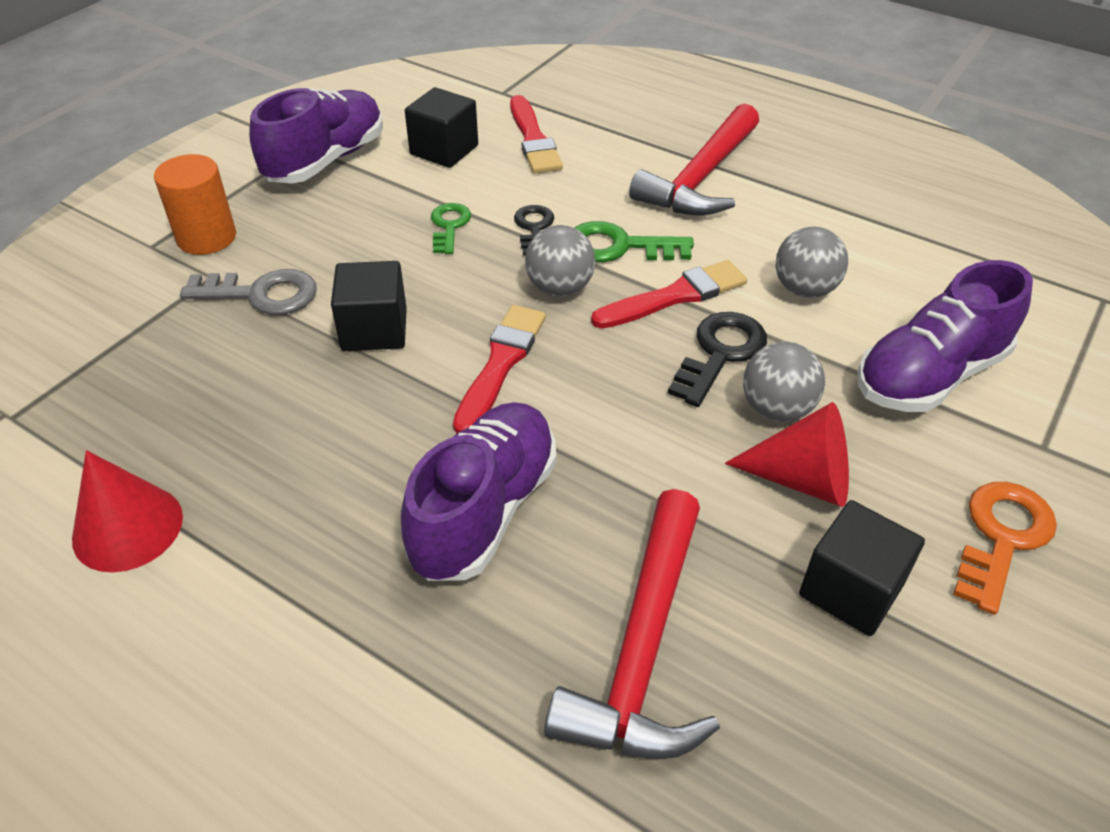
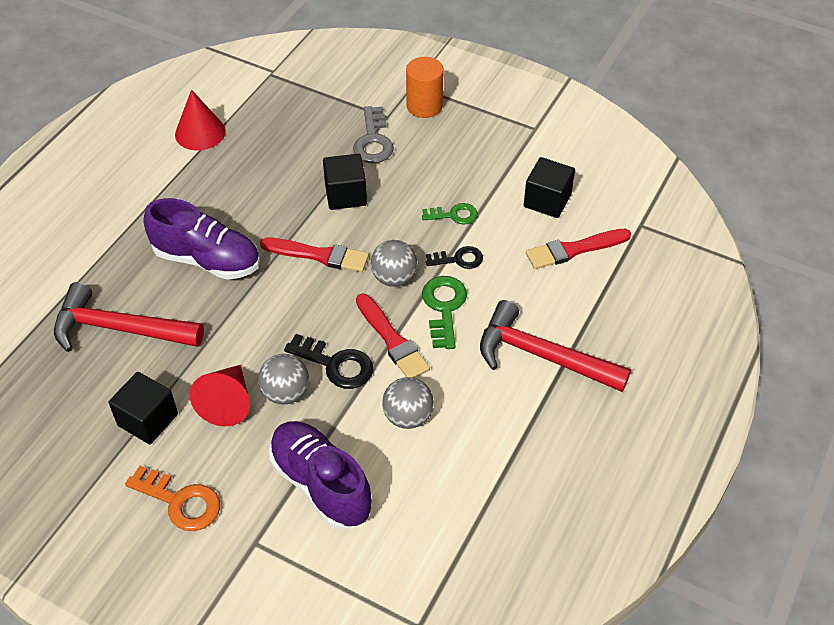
camera: 85 degrees right, 5 degrees up
purple shoe [249,88,383,184] -> none

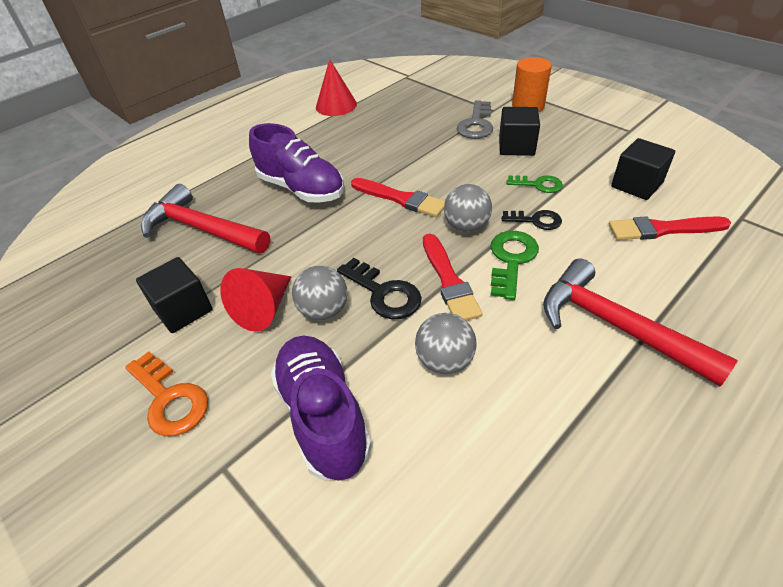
camera: 20 degrees right, 5 degrees down
black cube [323,154,367,210] -> black cube moved to [499,107,540,156]

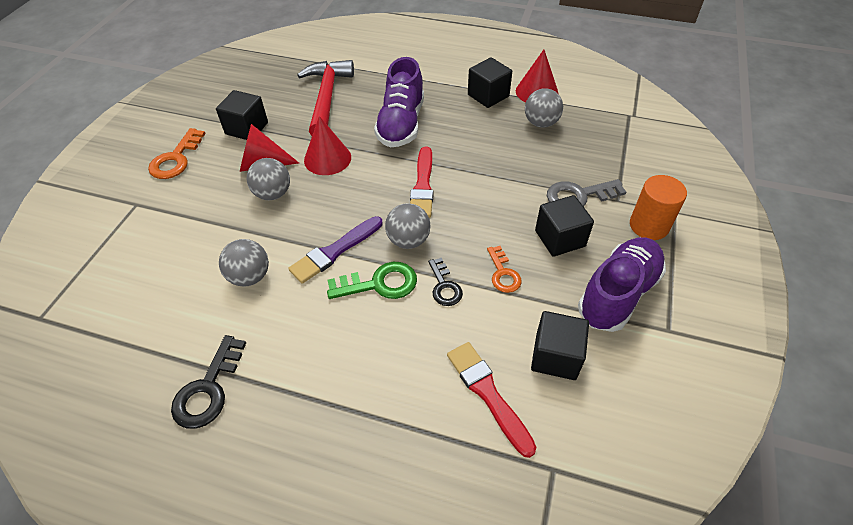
camera: 60 degrees right, 5 degrees up
purple shoe [271,336,372,481] -> purple shoe moved to [578,237,666,332]
black key [337,258,422,319] -> black key moved to [171,335,246,429]
red brush [423,234,482,321] -> purple brush [288,216,383,284]
green key [507,175,563,193] -> orange key [487,246,522,293]
red hammer [543,258,738,387] -> none
none -> red cone [304,116,351,175]
none -> black cube [468,57,512,108]
none -> grey ball [525,88,563,128]

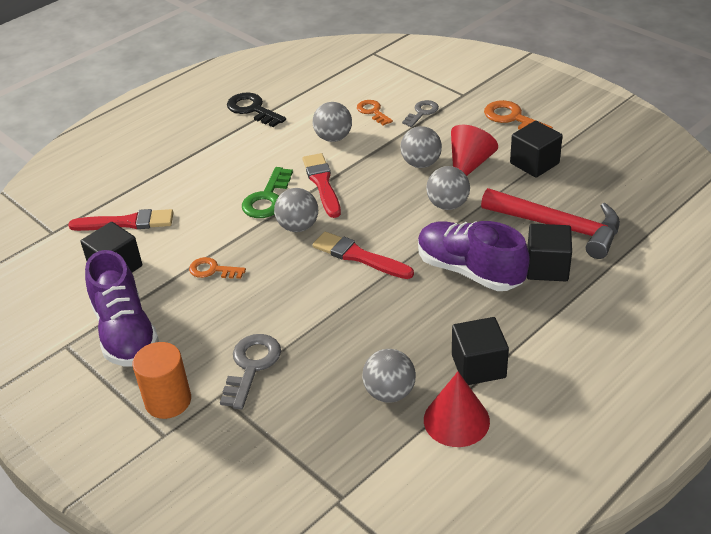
camera: 120 degrees right, 10 degrees down
purple brush [288,216,383,284] -> red brush [302,153,341,218]
red cone [304,116,351,175] -> grey ball [426,166,470,210]
black key [428,258,463,306] -> none
black cube [535,195,594,257] -> black cube moved to [527,224,572,281]
none -> orange key [357,100,393,125]
none -> grey key [402,100,439,127]

